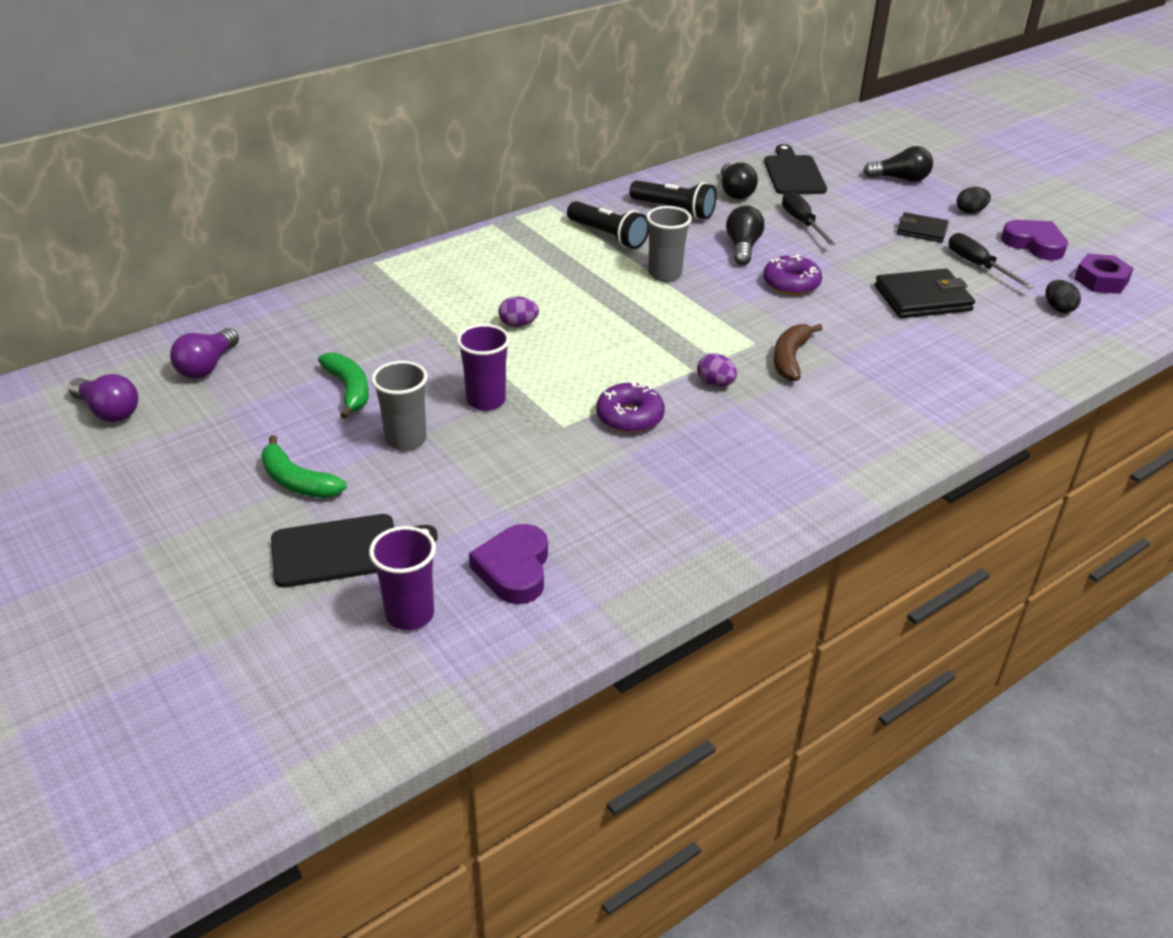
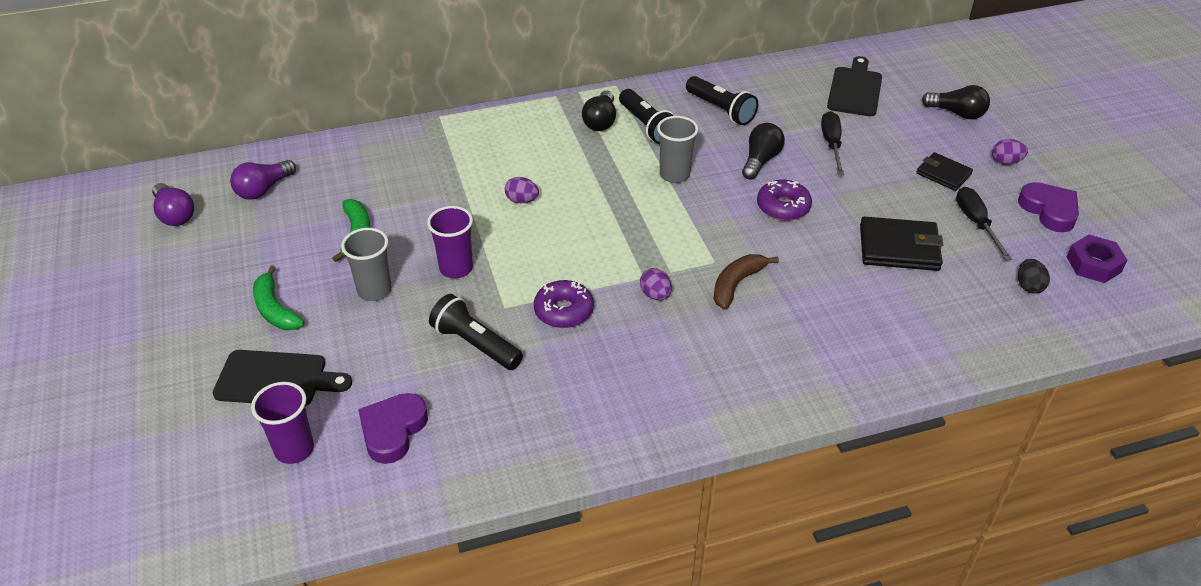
camera: 20 degrees right, 5 degrees up
black light bulb [721,163,758,199] -> black light bulb moved to [582,91,616,131]
black egg [957,187,991,214] -> purple egg [992,139,1028,165]
none -> black flashlight [429,294,523,370]

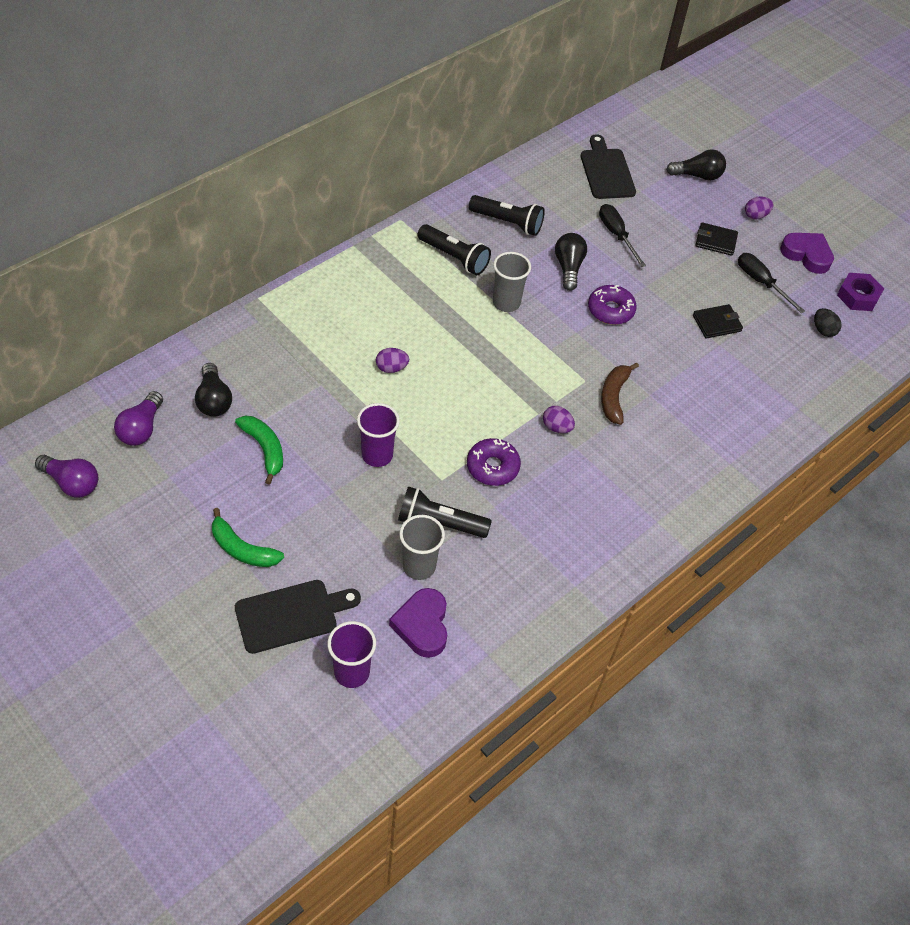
camera: 30 degrees left, 10 degrees up
grey cup [341,228,392,301] -> grey cup moved to [399,515,445,580]
black light bulb [582,91,616,131] -> black light bulb moved to [195,363,232,417]
black wallet [860,216,943,271] -> black wallet [693,304,743,338], size x0.63

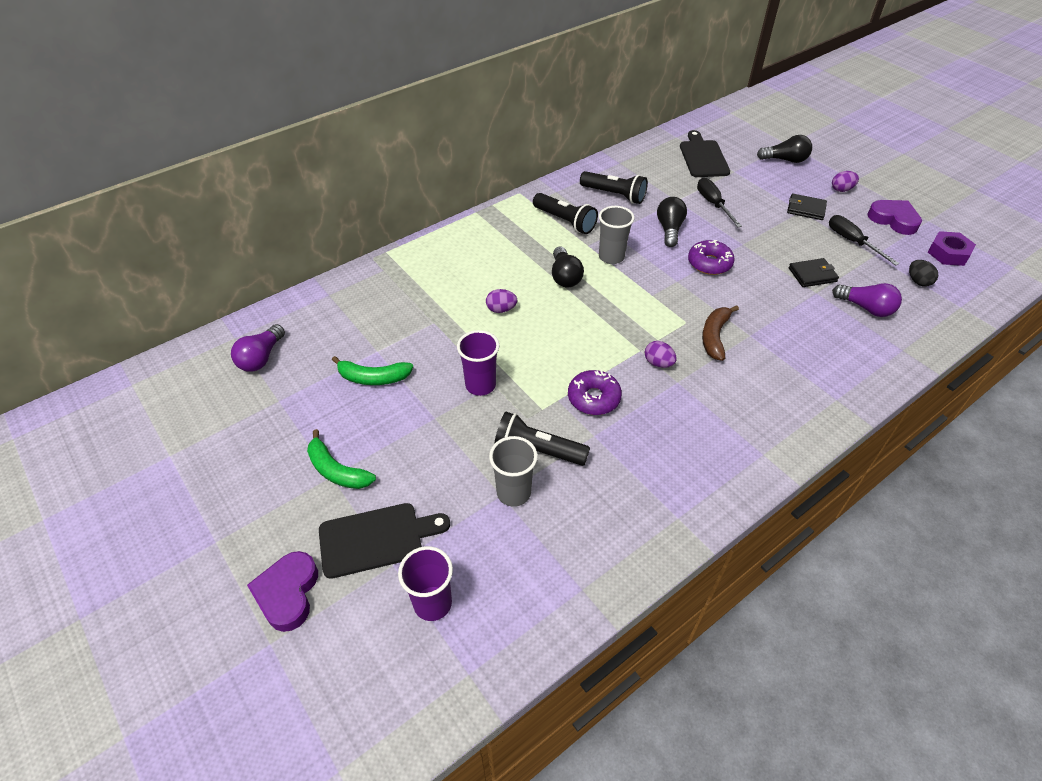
camera: 10 degrees right, 5 degrees down
purple light bulb [35,455,98,497] -> purple light bulb moved to [832,283,902,317]
black light bulb [195,363,232,417] -> black light bulb moved to [552,246,584,287]
green banana [235,416,283,485] -> green banana turned 120 degrees clockwise [332,356,413,385]
purple heart [389,588,447,658] -> purple heart moved to [247,551,318,632]

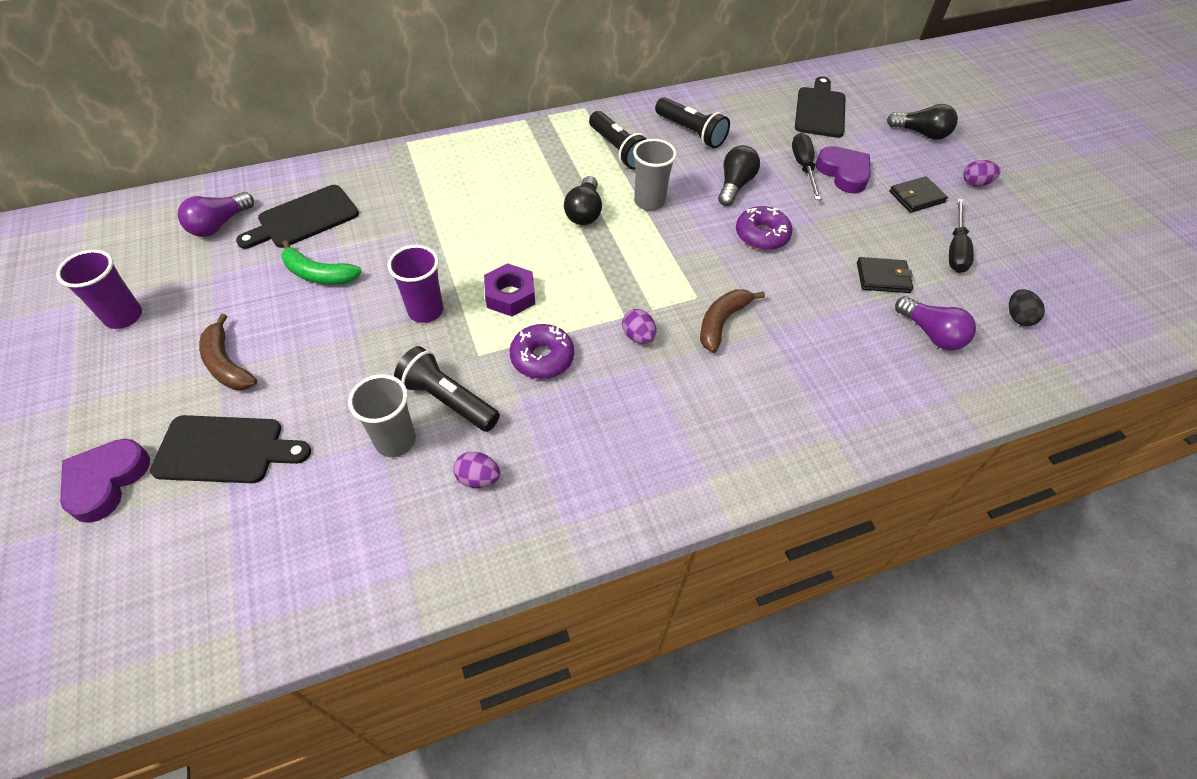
camera: 15 degrees right, 5 degrees up
green banana [307,429,376,489] -> brown banana [199,314,257,390]
purple cup [398,546,453,621] -> purple cup moved to [56,249,142,329]
purple egg [486,289,517,313] -> purple egg moved to [453,452,500,488]
black wallet [787,193,827,220] -> black wallet turned 60 degrees counterclockwise [889,176,948,213]
black screwdriver [829,215,900,266] -> black screwdriver turned 150 degrees counterclockwise [949,198,974,273]
purple heart [868,200,922,235] -> purple heart moved to [816,146,871,194]
purple nut [928,231,976,266] -> purple nut moved to [484,263,535,316]
none -> black cutting board [236,185,359,249]

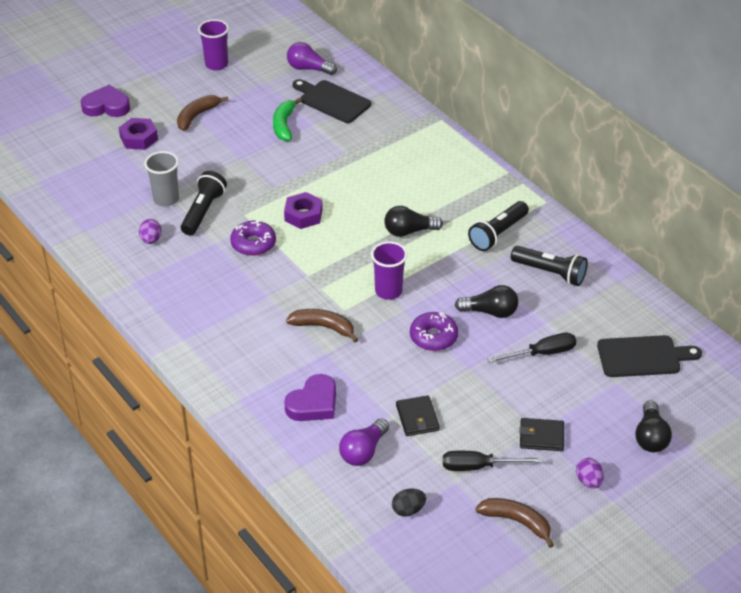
camera: 75 degrees right, 10 degrees down
black cutting board [150,415,311,483] -> purple nut [119,118,158,150]
purple cup [387,245,444,323] -> purple cup moved to [371,241,407,300]
purple egg [622,309,656,344] -> none
grey cup [633,139,677,211] -> none
black flashlight [655,97,730,148] -> black flashlight turned 90 degrees counterclockwise [511,246,588,286]
purple heart [816,146,871,194] -> purple heart moved to [284,374,336,421]
black wallet [889,176,948,213] -> black wallet turned 45 degrees counterclockwise [519,418,564,451]
none -> brown banana [475,498,554,548]

